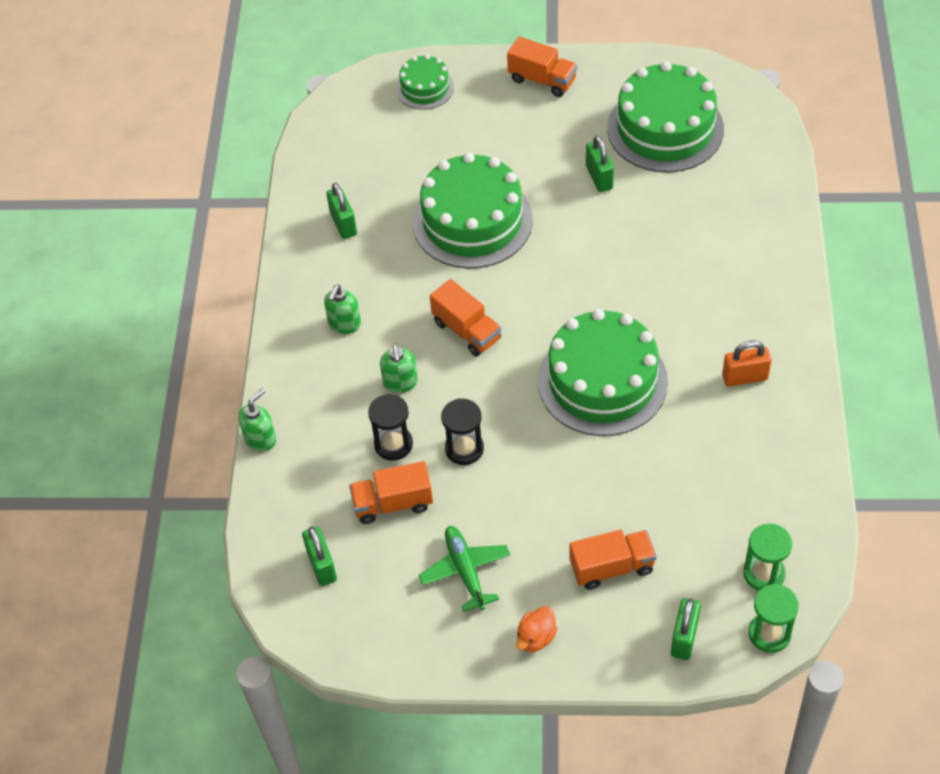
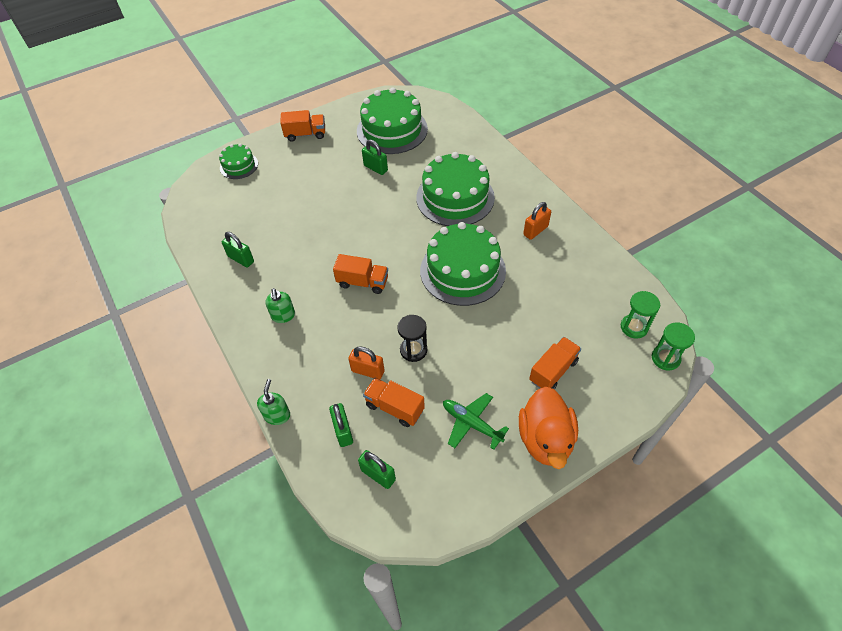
camera: 35 degrees left, 0 degrees up
orange truck [349,461,433,524] -> orange truck turned 75 degrees clockwise [363,378,425,427]
black hourglass [368,394,413,461] -> orange padlock [348,346,384,379]
green soap dispenser [380,344,418,393] -> none
green cake [413,153,533,269] -> green cake moved to [416,152,495,226]
orange duck [516,606,558,652] -> orange duck [519,386,578,469], size x2.13
green padlock [671,598,701,660] -> green padlock moved to [329,403,353,447]

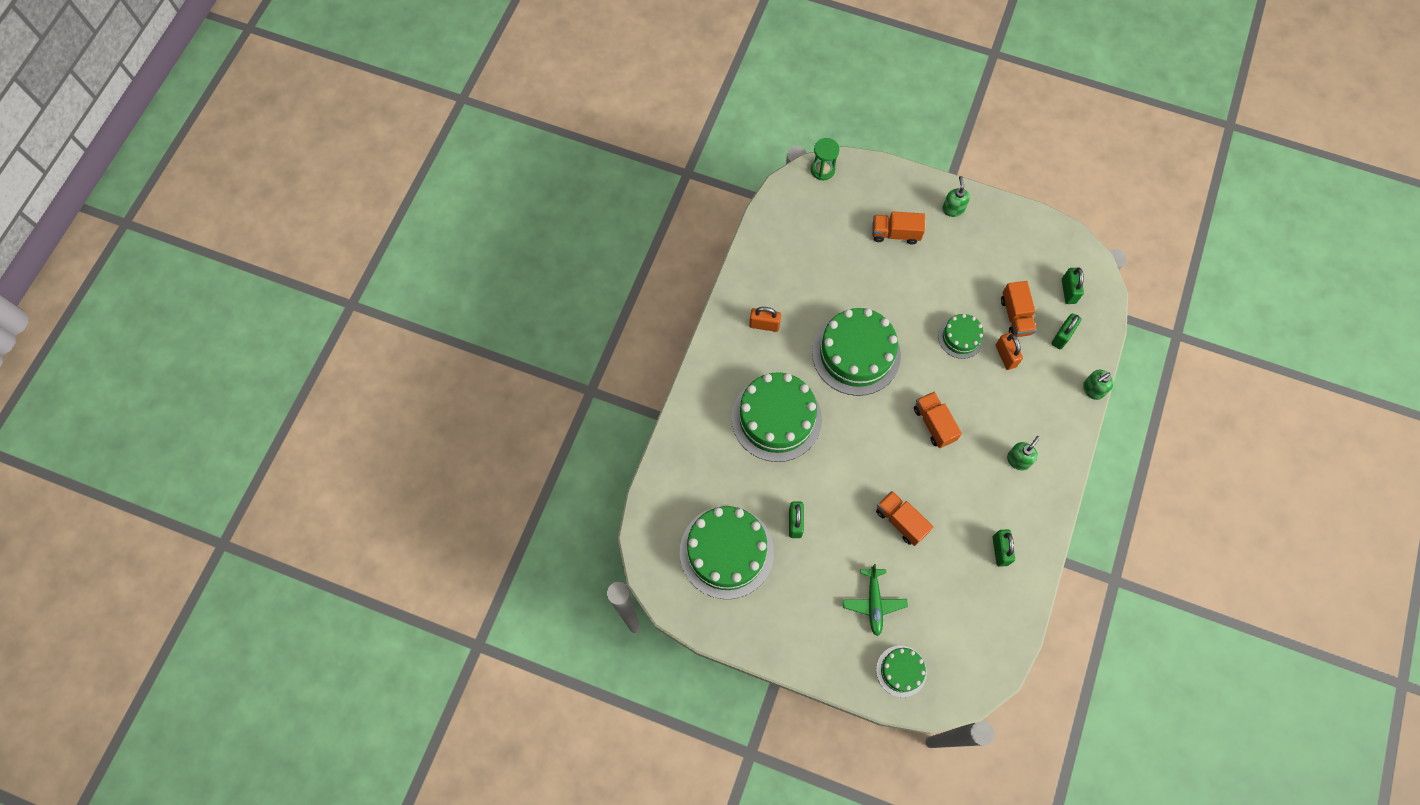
camera: 130 degrees left, 15 degrees up
orange truck [280,110,325,142] -> orange truck moved to [876,491,933,546]
black hourglass [397,315,427,362] -> green cake [938,314,984,359]
green plane [443,393,509,450] -> green plane moved to [843,564,908,636]
orange duck [519,386,578,469] -> green soap dispenser [942,176,970,217]
green hourglass [621,291,660,338] -> none

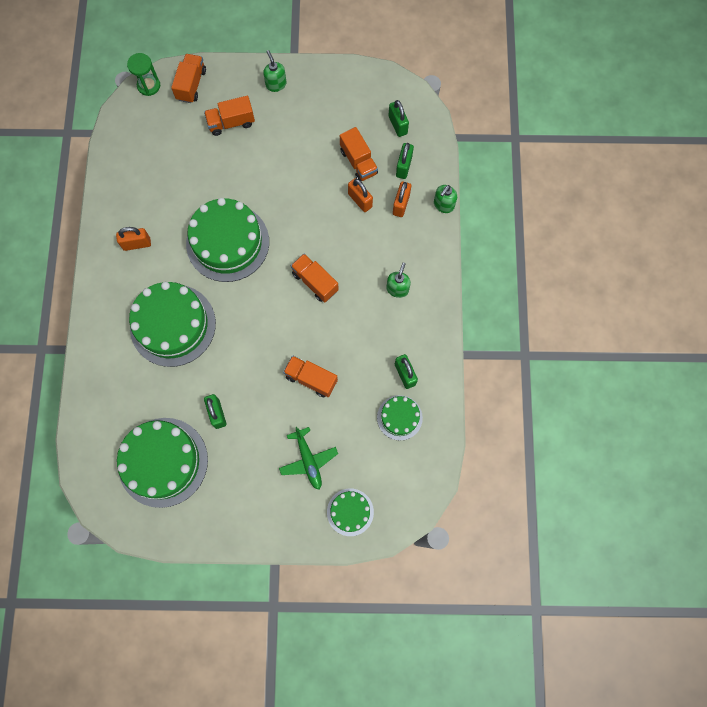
camera: 20 degrees left, 5 degrees up
green cake [938,314,984,359] -> green cake moved to [377,395,423,440]
none -> orange truck [171,54,206,103]
none -> orange padlock [393,182,411,217]

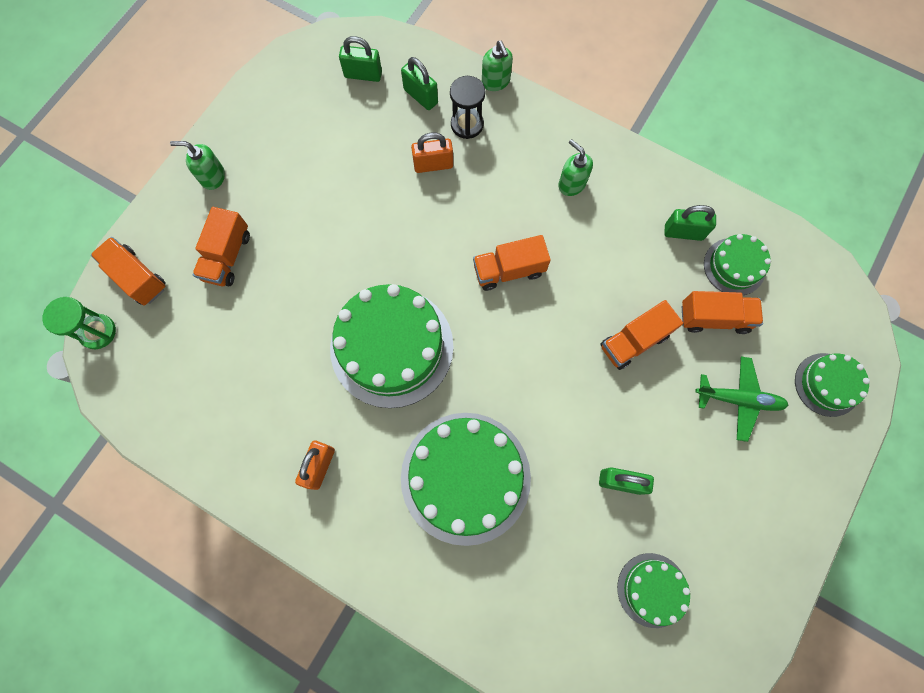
camera: 60 degrees left, 0 degrees up
green cake [117,418,208,508] -> green cake [617,553,690,628], size x0.52
orange truck [340,127,378,181] -> orange truck moved to [682,291,763,334]
orange padlock [393,182,411,217] -> black hourglass [450,76,485,139]

